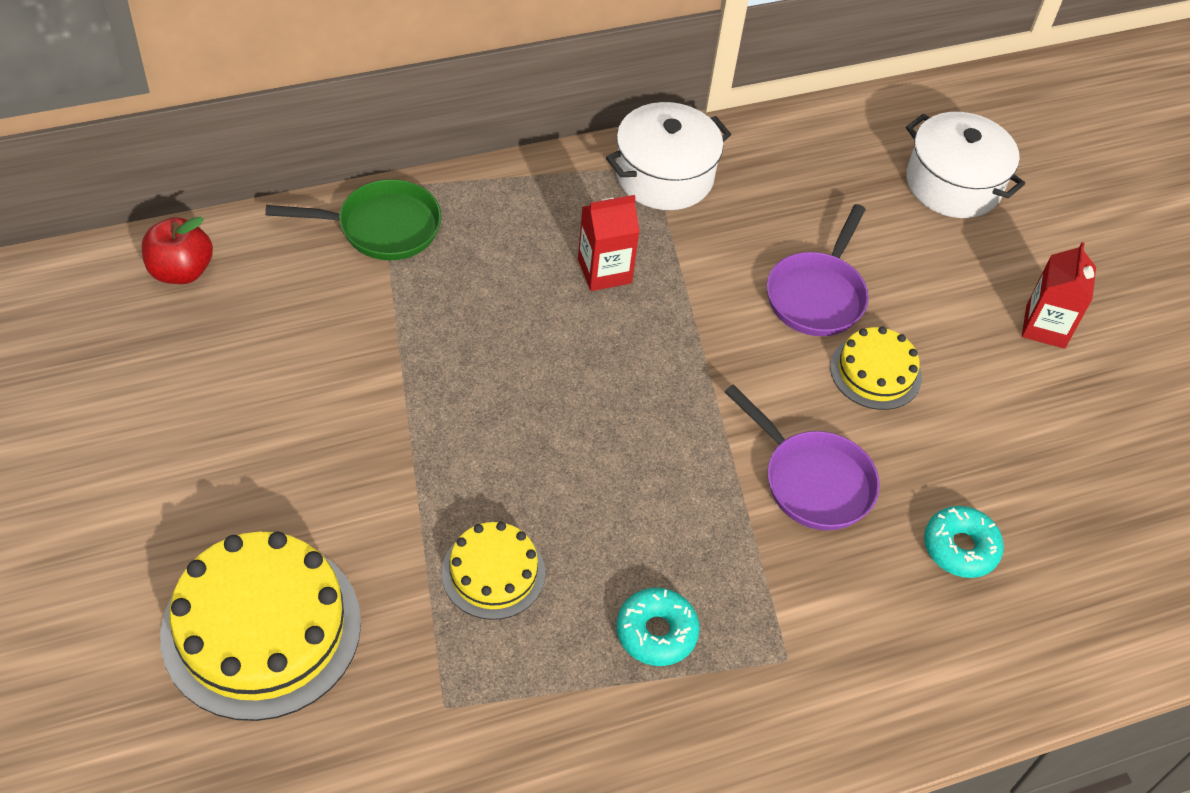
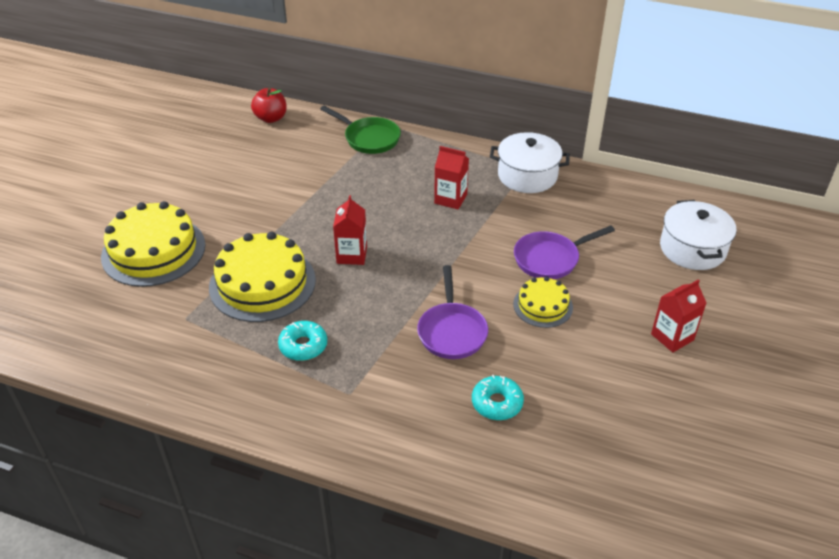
camera: 45 degrees right, 10 degrees down
yellow cake [441,522,545,620] -> yellow cake [209,232,316,322], size x1.83
none -> red carton [333,195,367,265]

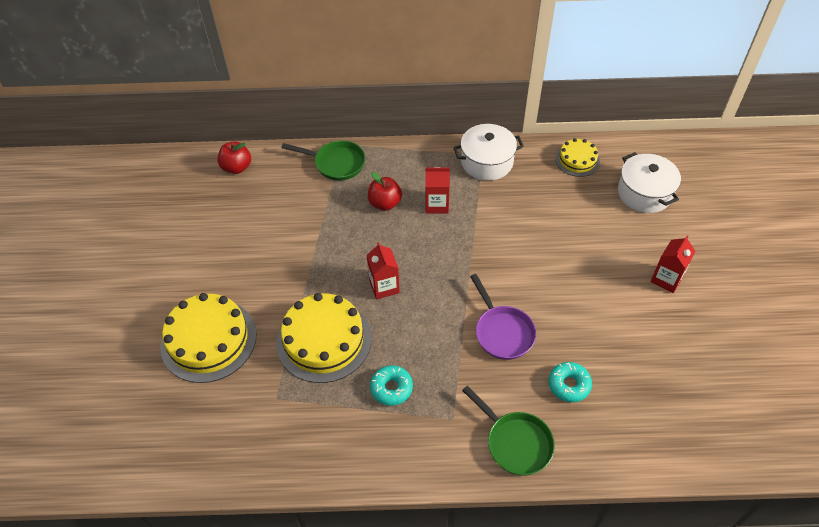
camera: 20 degrees left, 10 degrees up
yellow cake [513,277,573,328] -> yellow cake moved to [555,138,600,177]
purple pan [514,226,615,279] -> none
none -> red apple [368,172,402,211]
none -> green pan [462,386,555,476]

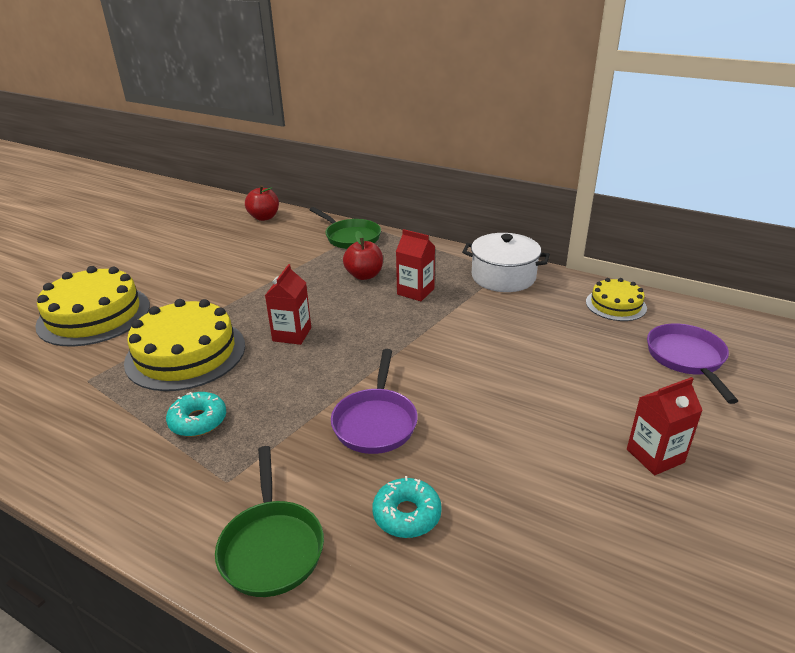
camera: 30 degrees right, 20 degrees down
white pot [618,152,681,213] -> purple pan [647,323,738,404]

